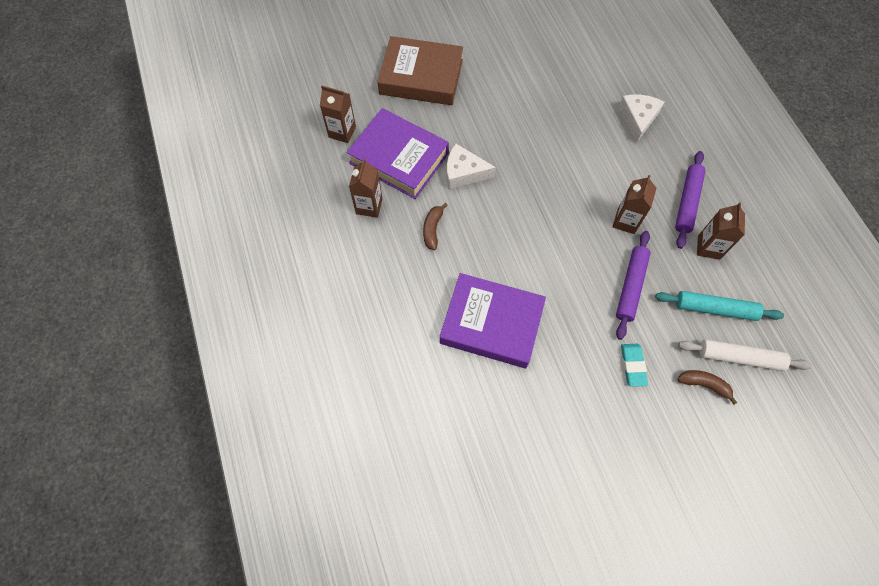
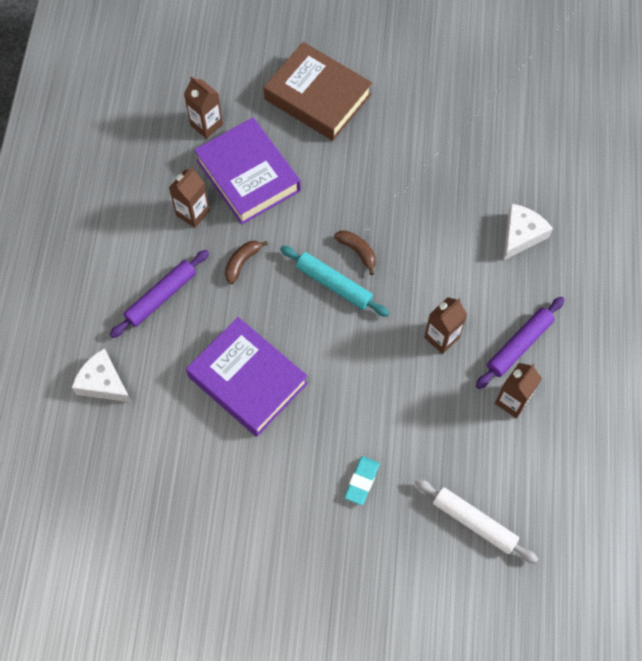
camera: 25 degrees right, 0 degrees up
white cheese [447,144,496,189] -> white cheese moved to [72,348,132,403]
purple rolling pin [616,231,651,340] -> purple rolling pin moved to [110,250,209,338]
turquoise rolling pin [655,291,784,321] -> turquoise rolling pin moved to [280,246,389,317]
brown banana [677,370,737,404] -> brown banana moved to [334,230,376,275]

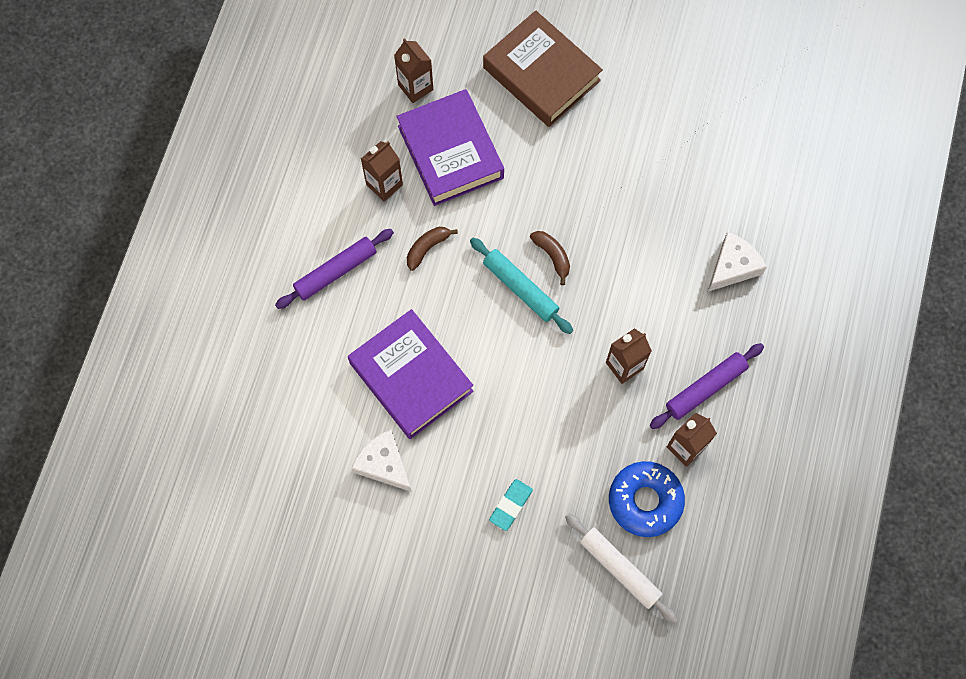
camera: 10 degrees right, 5 degrees up
white cheese [72,348,132,403] -> white cheese moved to [351,430,412,492]
none -> blue donut [609,461,685,537]

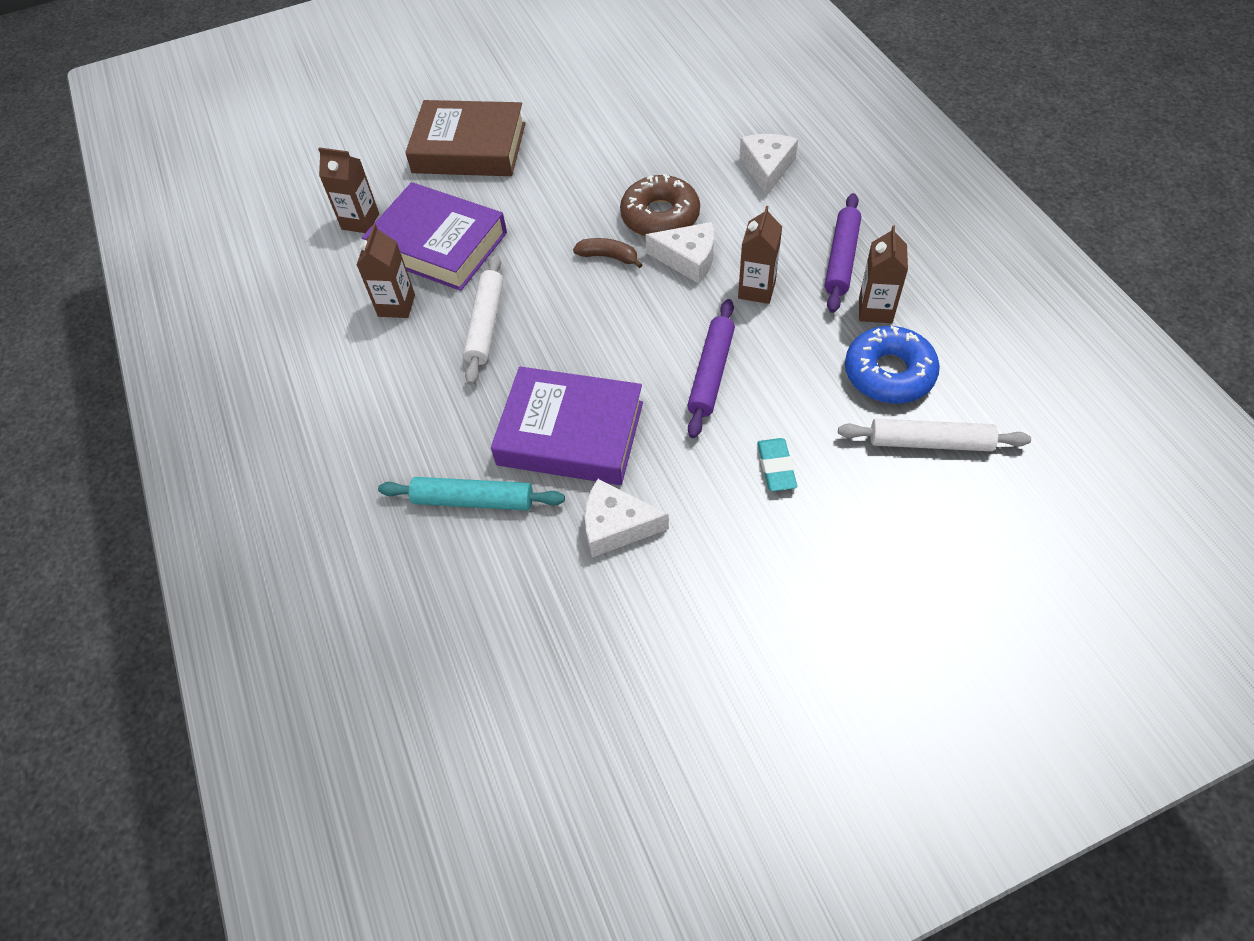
camera: 35 degrees left, 15 degrees down
purple rolling pin [275,229,394,309] -> purple rolling pin moved to [687,299,735,438]
brown banana [407,227,458,271] -> white rolling pin [463,254,503,385]
turquoise rolling pin [470,238,573,334] -> turquoise rolling pin moved to [378,477,565,511]
none -> brown donut [620,174,700,236]
none -> white cheese [645,222,714,284]

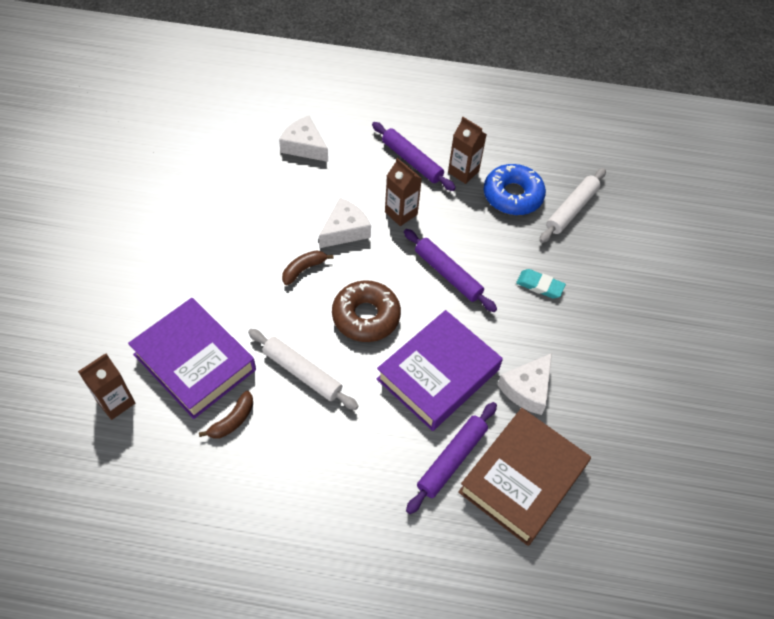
camera: 65 degrees left, 0 degrees up
brown carton [357,224,415,318] -> brown banana [199,391,253,439]
purple book [362,182,507,291] -> purple book turned 75 degrees clockwise [128,298,256,419]
turquoise rolling pin [378,477,565,511] -> purple rolling pin [406,402,497,514]
brown book [405,100,525,176] -> brown book moved to [458,408,591,546]
brown donut [620,174,700,236] -> brown donut moved to [332,280,401,342]

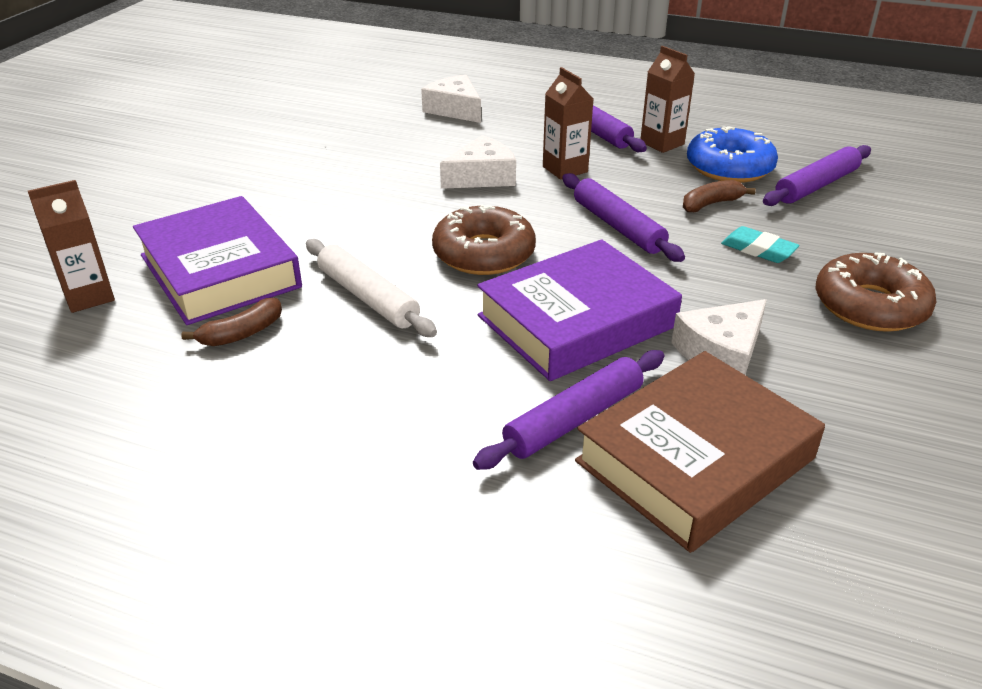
camera: 15 degrees right, 20 degrees down
brown banana [282,250,333,285] -> brown banana moved to [683,180,756,212]
white rolling pin [539,168,606,243] -> purple rolling pin [763,145,871,206]
none -> brown donut [815,252,936,332]

